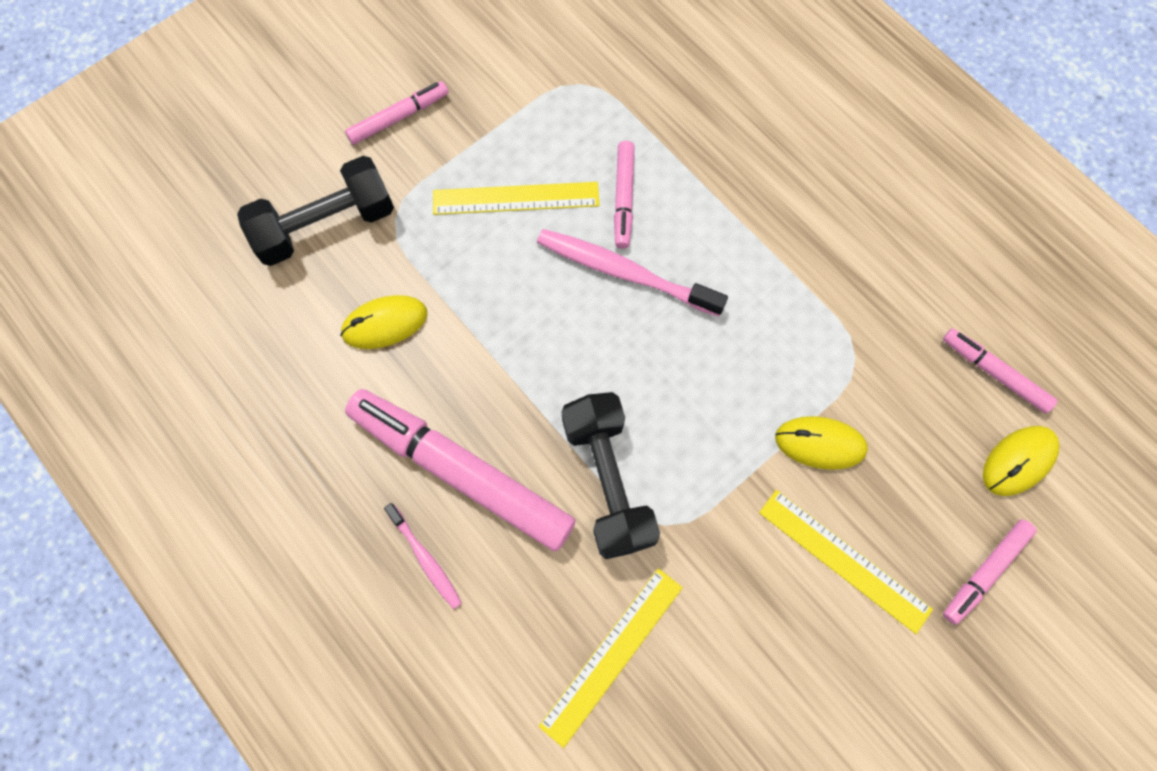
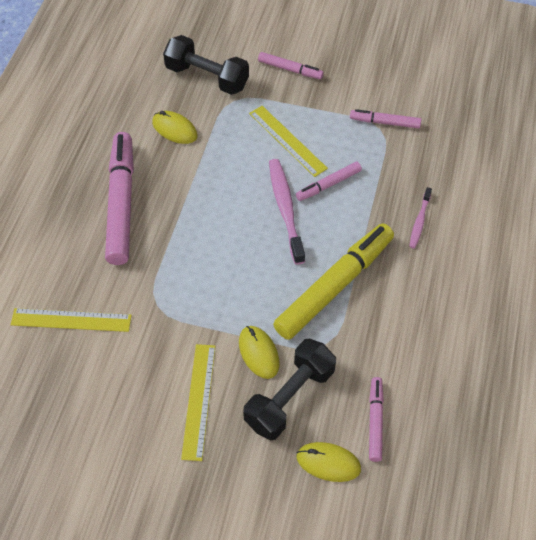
camera: 55 degrees right, 15 degrees down
pink toothbrush [384,503,462,609] -> pink toothbrush moved to [409,187,432,249]
black dumbbell [562,392,660,559] -> black dumbbell moved to [243,338,336,440]
pink marker [943,519,1037,625] -> pink marker moved to [350,109,421,129]
none -> yellow marker [273,223,394,340]

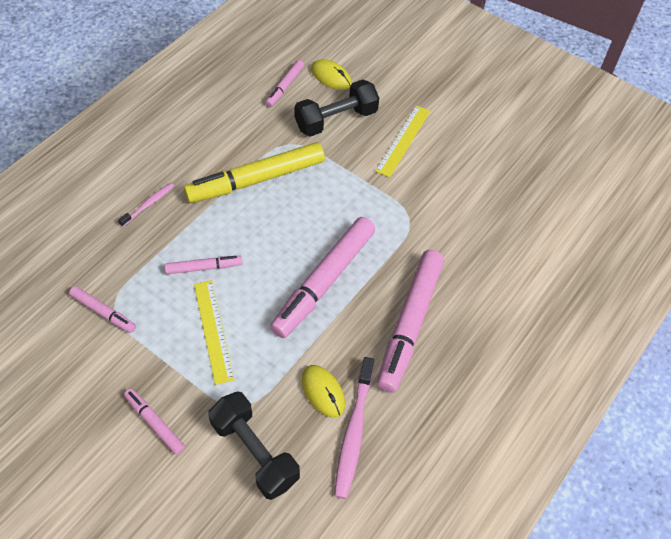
camera: 160 degrees left, 0 degrees up
yellow ruler [11,308,132,332] -> none
yellow mouse [239,326,280,379] -> none
pink toothbrush [269,159,305,265] -> pink toothbrush moved to [334,357,374,499]
none -> pink marker [270,217,375,338]

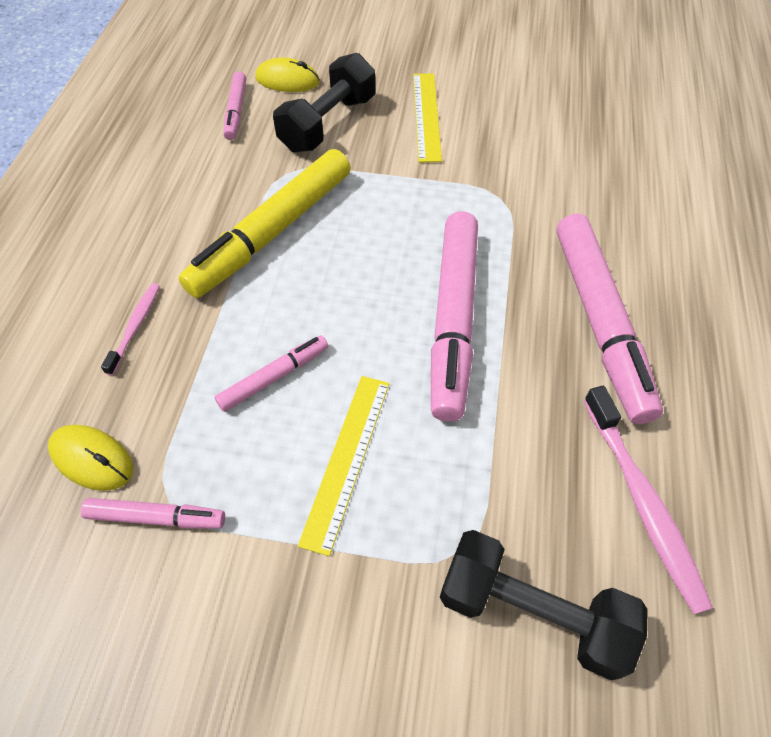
camera: 25 degrees left, 0 degrees up
pink marker [124,388,185,455] -> none
yellow ruler [194,280,234,385] -> yellow ruler turned 60 degrees clockwise [298,376,389,556]
yellow mouse [301,365,345,418] -> yellow mouse moved to [48,425,133,491]

